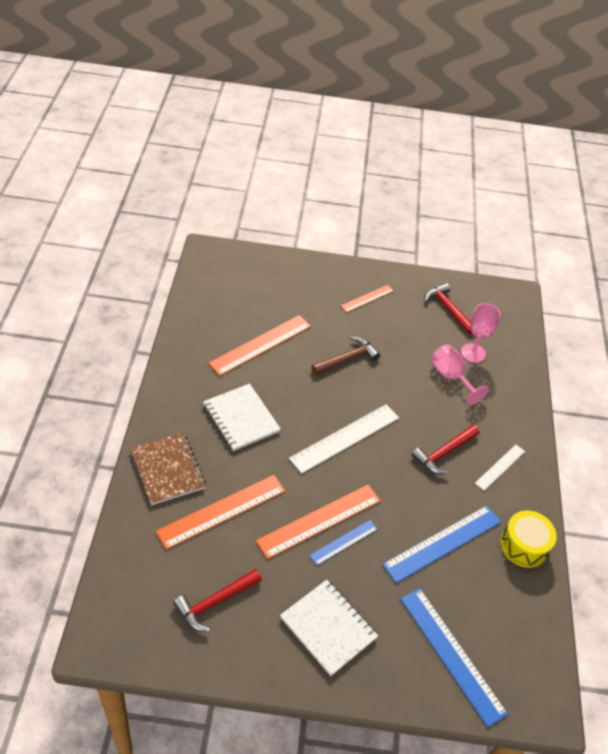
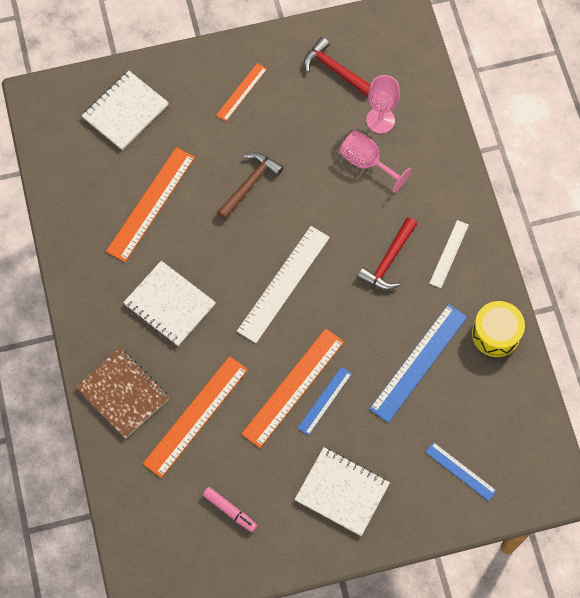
camera: 15 degrees left, 20 degrees up
red hammer [173,569,262,632] -> pink marker [203,487,257,532]
blue ruler [401,588,508,727] -> blue ruler [426,442,497,501], size x0.56
none -> white notebook [82,71,169,150]

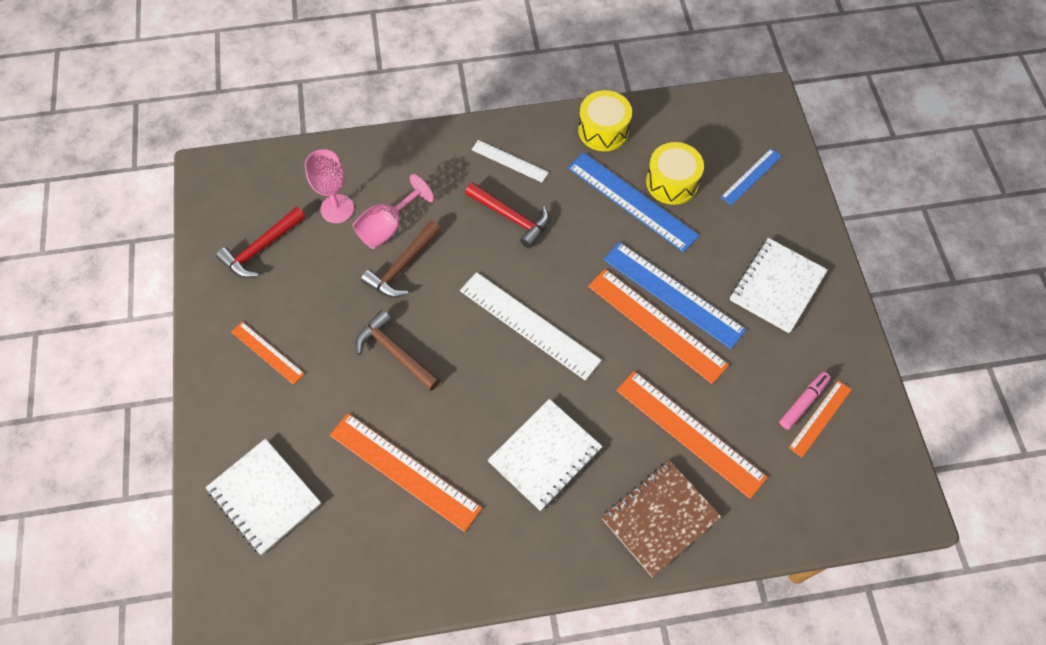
camera: 85 degrees left, 5 degrees down
blue ruler [298,367,352,436] -> blue ruler [603,242,746,349], size x1.79
none -> brown hammer [361,221,441,298]
none -> yellow drum [646,142,704,205]
none -> orange ruler [789,380,852,457]

